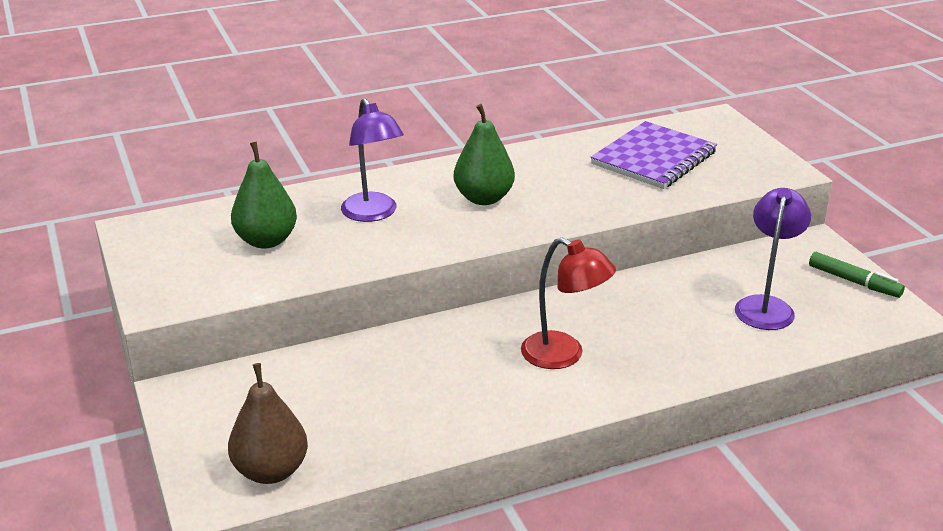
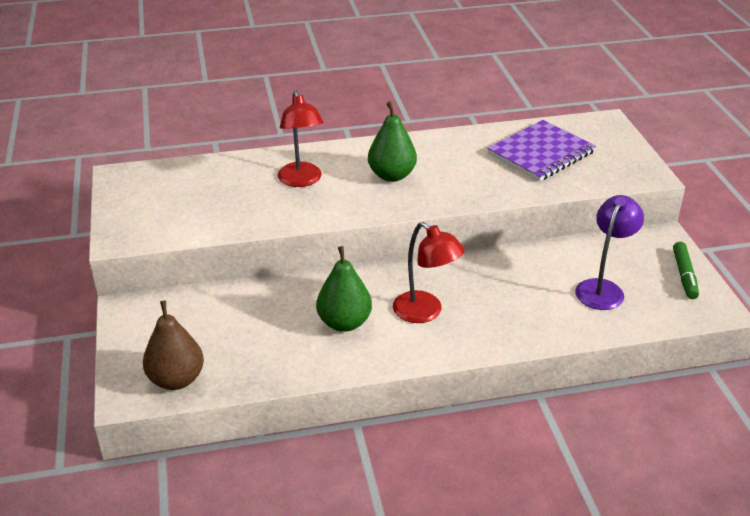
camera: 10 degrees right, 5 degrees up
green pear [231,141,297,249] -> green pear moved to [316,246,372,332]
purple lamp [341,98,404,222] -> red lamp [278,91,324,187]
green marker [809,252,905,298] -> green marker turned 45 degrees clockwise [673,242,699,299]

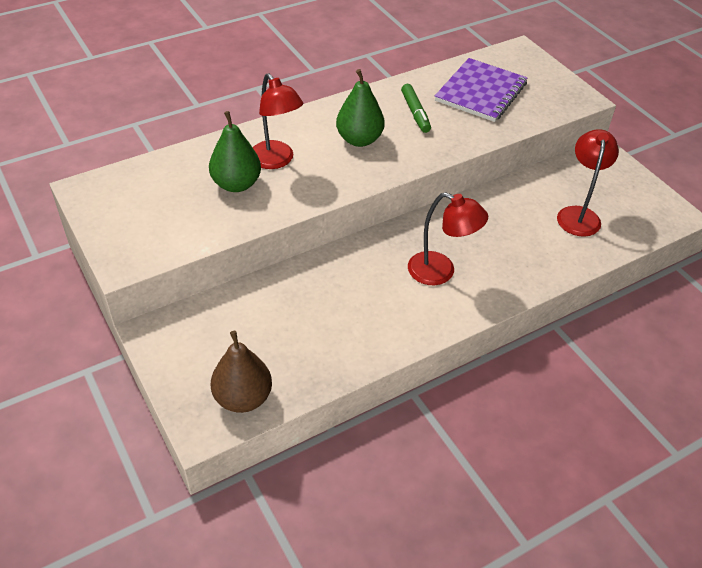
camera: 20 degrees left, 10 degrees up
green pear [316,246,372,332] -> green pear moved to [209,111,261,192]
purple lamp [575,195,644,310] -> red lamp [557,129,619,237]
green marker [673,242,699,299] -> green marker moved to [401,84,431,133]

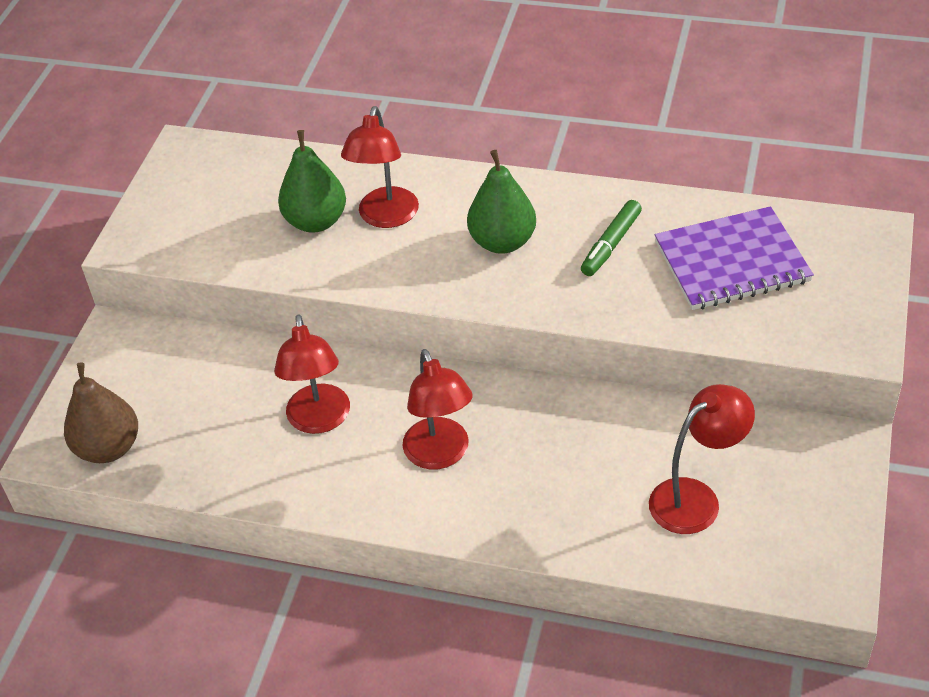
camera: 50 degrees right, 0 degrees up
none -> red lamp [274,314,350,434]

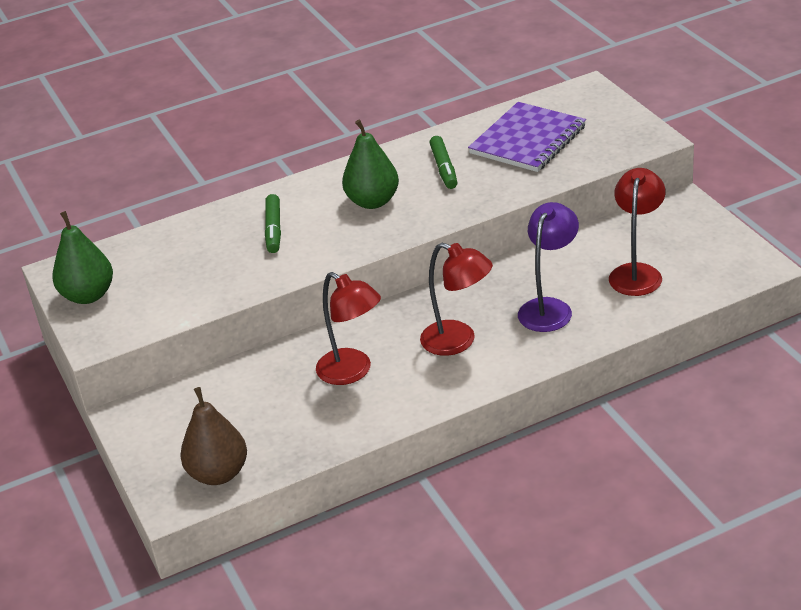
camera: 40 degrees left, 10 degrees down
green pear [278,130,346,233] -> green pear moved to [52,211,113,304]
red lamp [341,106,419,228] -> green marker [265,194,281,253]
none -> purple lamp [518,202,579,332]

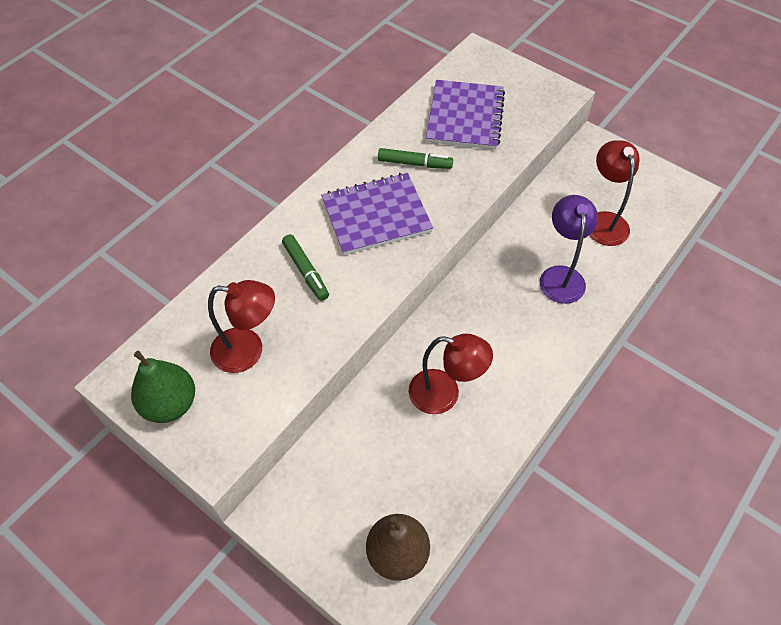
camera: 30 degrees left, 20 degrees up
green pear [342,119,399,209] -> purple notebook [321,173,433,255]
red lamp [420,243,493,356] -> red lamp moved to [208,280,275,373]
green marker [429,136,457,189] -> green marker turned 45 degrees counterclockwise [378,148,453,169]

